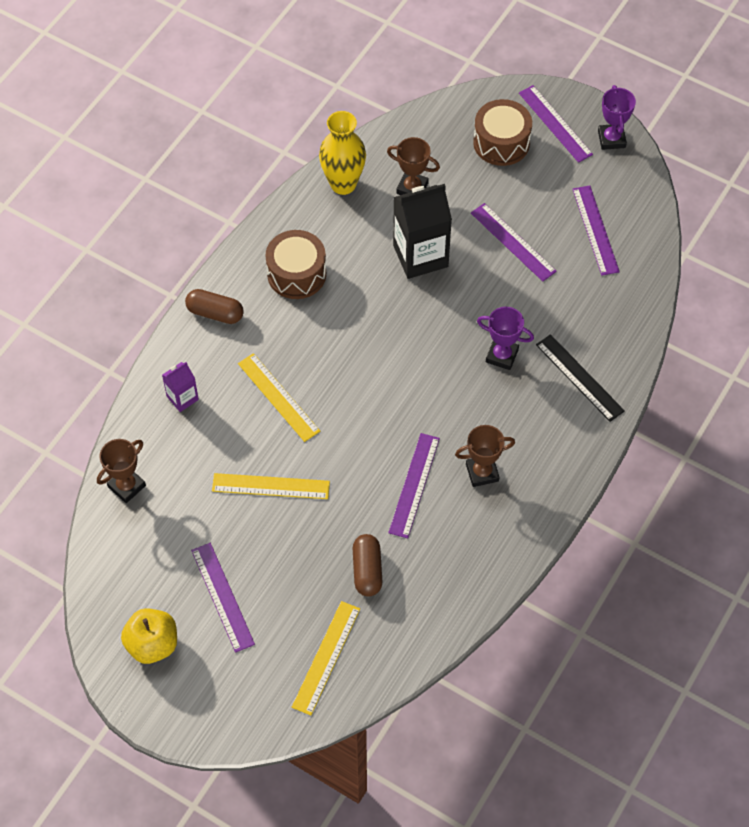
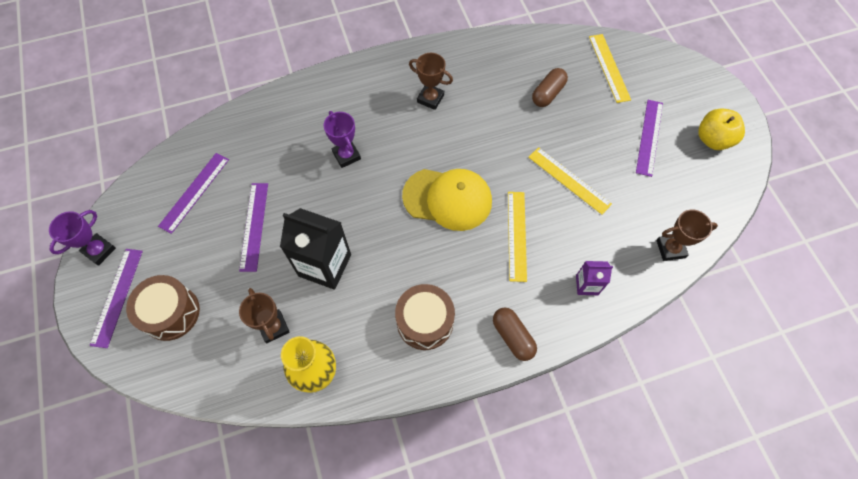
camera: 140 degrees left, 5 degrees up
yellow ruler [292,601,360,715] -> yellow ruler turned 75 degrees counterclockwise [589,34,631,103]
purple ruler [388,433,440,538] -> none
black ruler [536,334,625,422] -> none
none -> yellow cap [402,169,492,231]

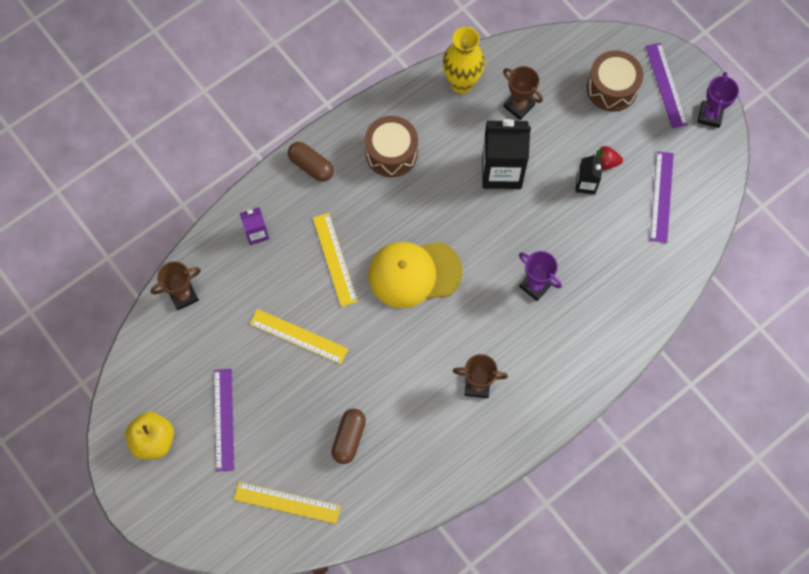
camera: 160 degrees right, 5 degrees up
purple ruler [239,183,268,272] -> black carton [575,154,603,194]
yellow ruler [589,34,631,103] -> yellow ruler turned 45 degrees counterclockwise [234,482,341,524]
none -> red strawberry [596,145,623,170]

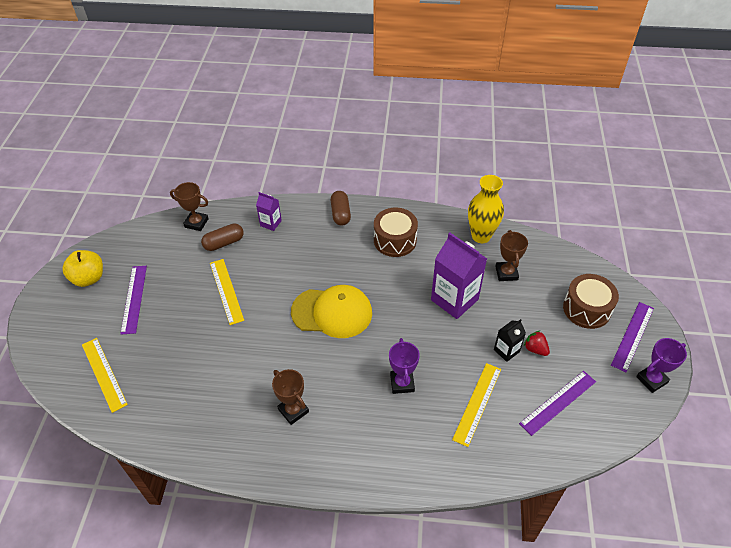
camera: 45 degrees right, 20 degrees down
purple ruler [214,369,234,471] -> purple ruler turned 45 degrees counterclockwise [120,266,147,335]
yellow ruler [313,213,358,307] -> yellow ruler moved to [452,363,501,447]
brown capsule [331,409,366,464] -> brown capsule moved to [201,223,244,251]
yellow cap [368,242,462,308] -> yellow cap turned 150 degrees clockwise [291,285,372,338]
black carton [482,119,531,189] -> purple carton [431,233,487,319]

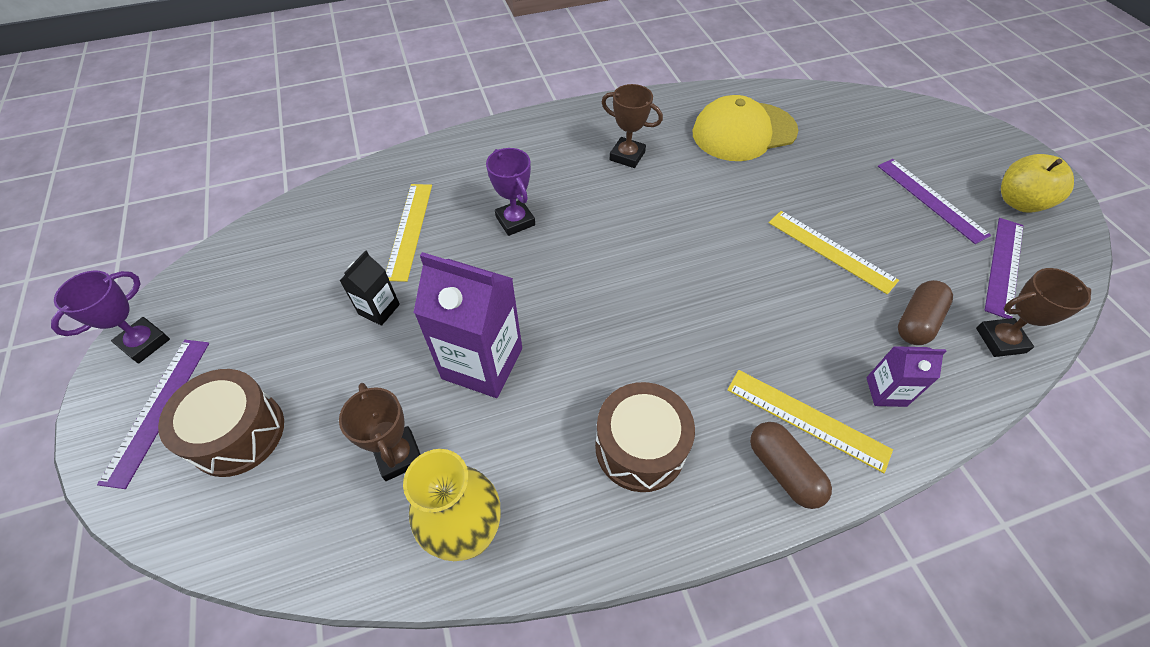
camera: 155 degrees right, 5 degrees up
yellow ruler [82,338,128,413] -> yellow ruler moved to [727,370,893,473]
yellow cap [291,285,372,338] -> yellow cap moved to [692,95,798,161]
purple ruler [519,371,596,436] -> purple ruler moved to [984,218,1024,319]
red strawberry [524,331,550,356] -> none

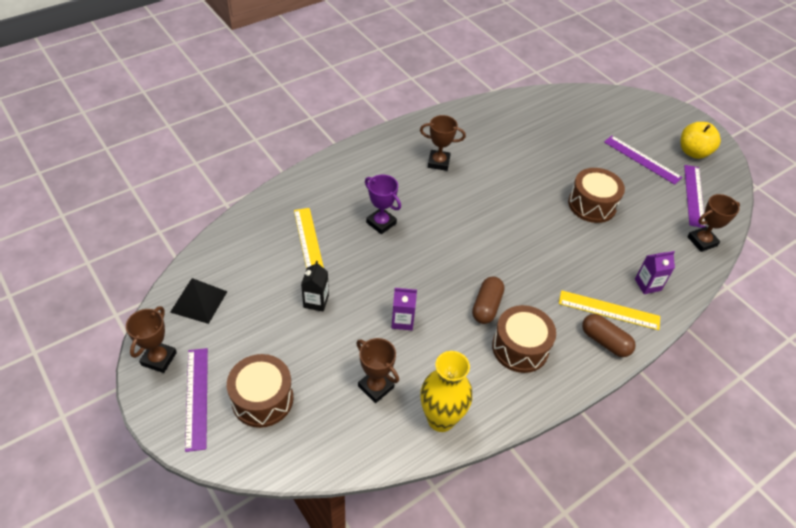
camera: 20 degrees left, 5 degrees down
purple trophy [51,271,170,364] -> brown trophy [126,306,177,373]
purple carton [413,252,522,398] -> purple carton [391,288,417,330], size x0.51
yellow cap [692,95,798,161] -> none
yellow ruler [769,211,899,294] -> brown drum [568,168,625,223]
brown capsule [898,280,953,345] -> brown capsule moved to [472,277,504,324]
none -> black pyramid [170,278,228,324]

